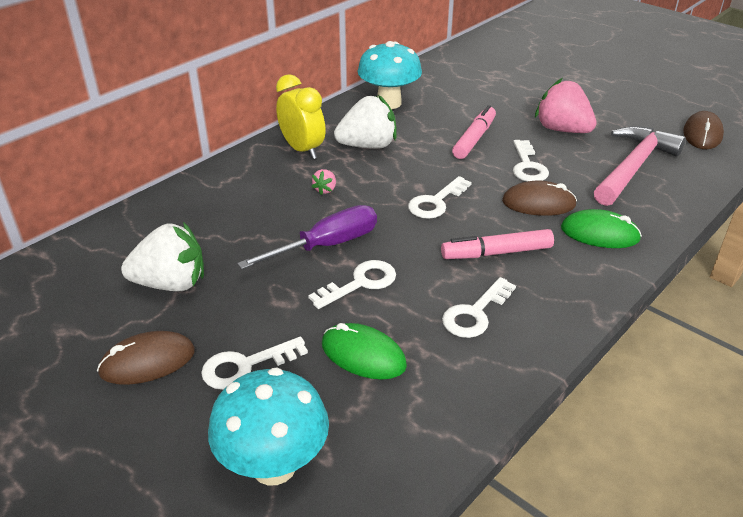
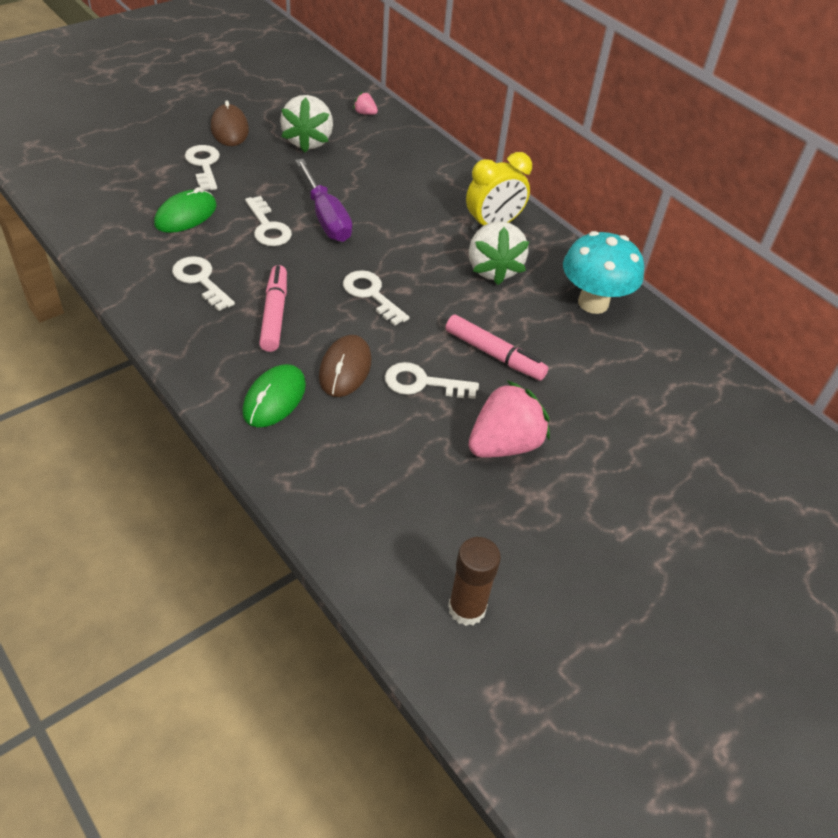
camera: 95 degrees right, 10 degrees up
turquoise mushroom [208,368,329,486] -> none
pink strawberry [311,169,336,195] -> pink strawberry moved to [353,92,378,115]
pink hammer [594,126,686,206] -> none
brown mouse [683,111,724,149] -> brown glue stick [448,537,501,626]

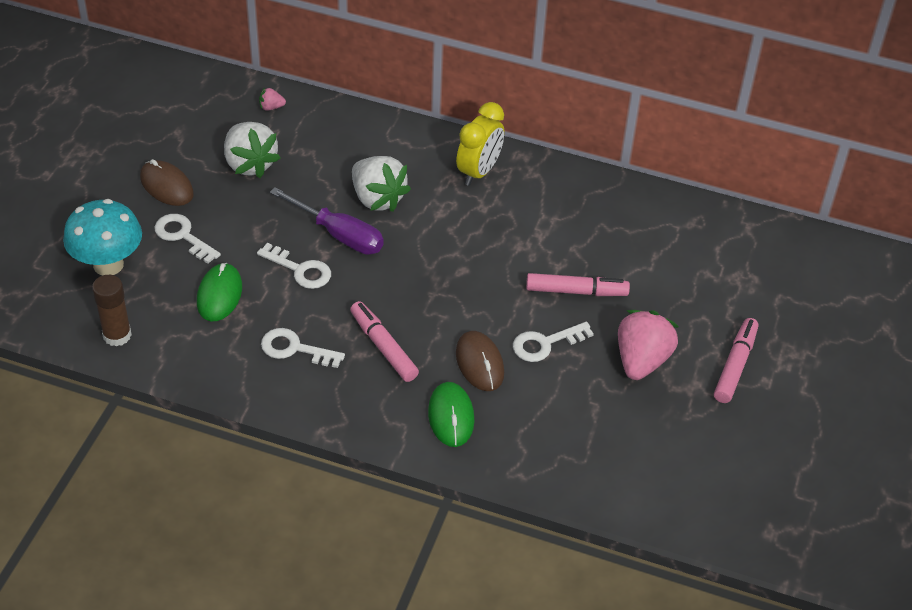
camera: 30 degrees left, 0 degrees up
white key [343,270,409,326] -> none
brown glue stick [448,537,501,626] -> brown glue stick moved to [92,275,132,347]
white strawberry [469,221,529,285] -> white strawberry moved to [352,156,411,212]
turquoise mushroom [563,231,644,314] -> turquoise mushroom moved to [63,199,142,276]
none -> pink marker [714,318,758,403]

